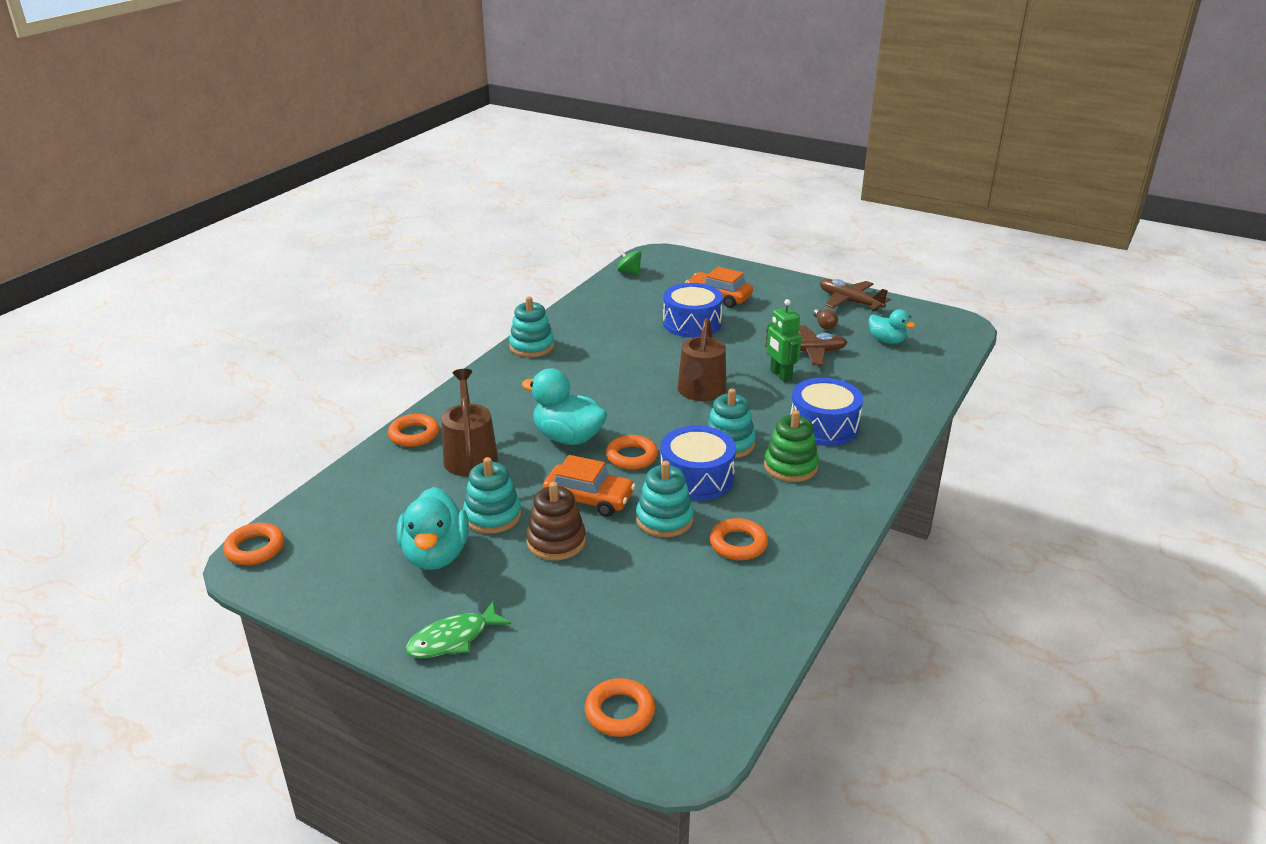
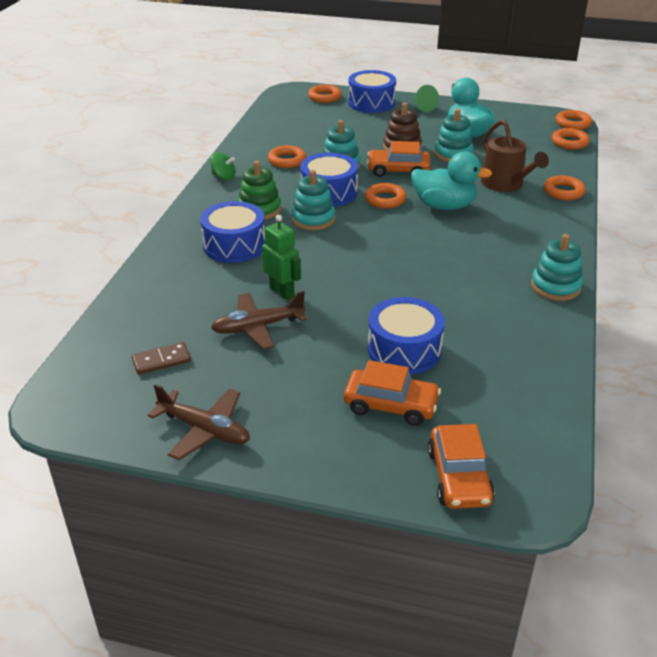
camera: 165 degrees right, 5 degrees up
green fish [405,601,511,658] -> green cone [413,85,439,112]
green spinning top [617,248,641,275] -> green spinning top moved to [210,152,235,180]
brown watering can [678,318,726,401] -> none
brown light bulb [813,309,838,330] -> none
turquoise duck [868,309,915,344] -> brown domino [132,342,191,375]
none -> blue drum [348,70,396,113]
none -> orange car [428,424,495,509]
none -> orange ring [552,128,590,150]

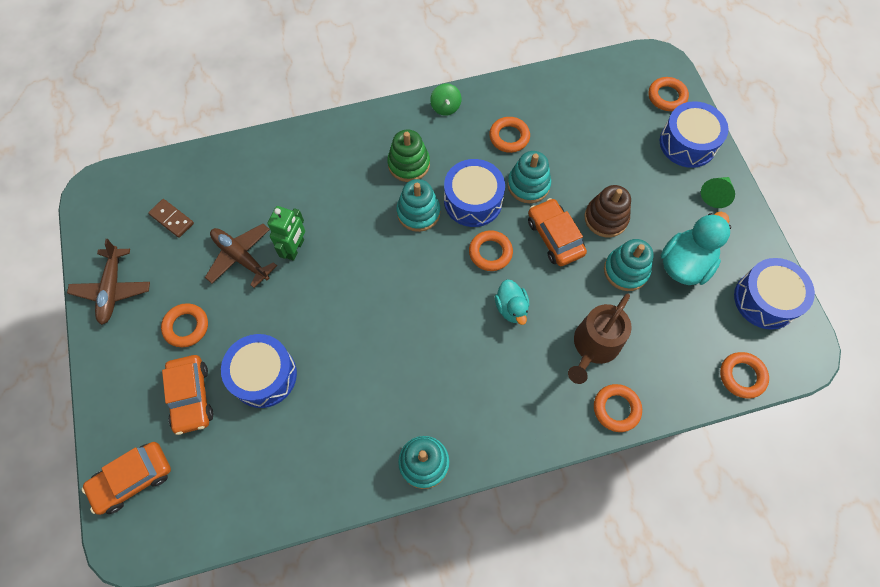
camera: 60 degrees right, 30 degrees up
blue drum [200,201,265,263] -> blue drum moved to [734,258,815,330]
turquoise duck [411,152,492,210] -> turquoise duck [495,279,530,325], size x0.60
orange ring [556,110,592,130] -> orange ring moved to [161,303,208,347]

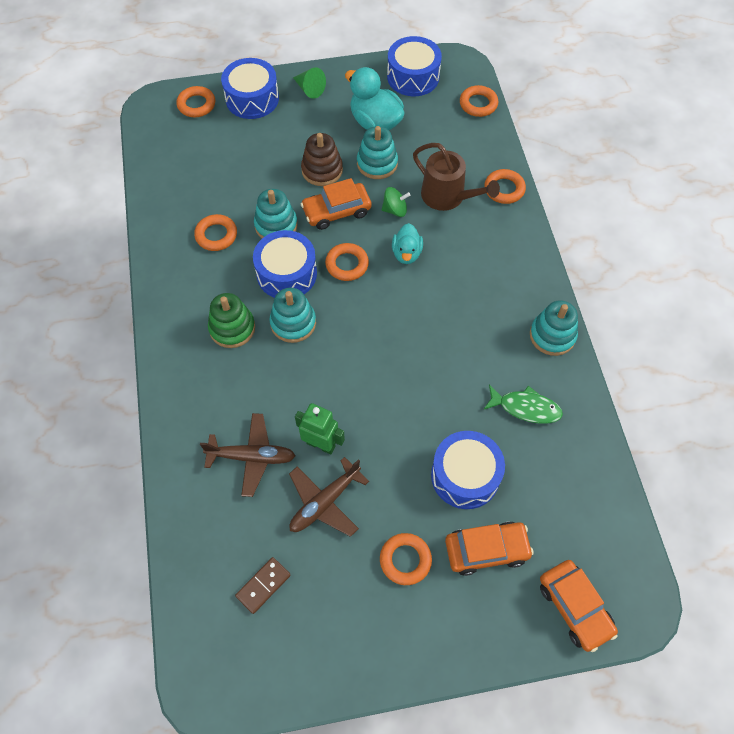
camera: 85 degrees left, 5 degrees down
brown plane [67,239,150,325] -> brown plane moved to [200,413,295,497]
green spinning top [430,83,461,116] -> green spinning top moved to [382,187,410,217]
turquoise duck [495,279,530,325] -> turquoise duck turned 105 degrees clockwise [392,223,423,264]
none -> green fish [483,385,563,423]

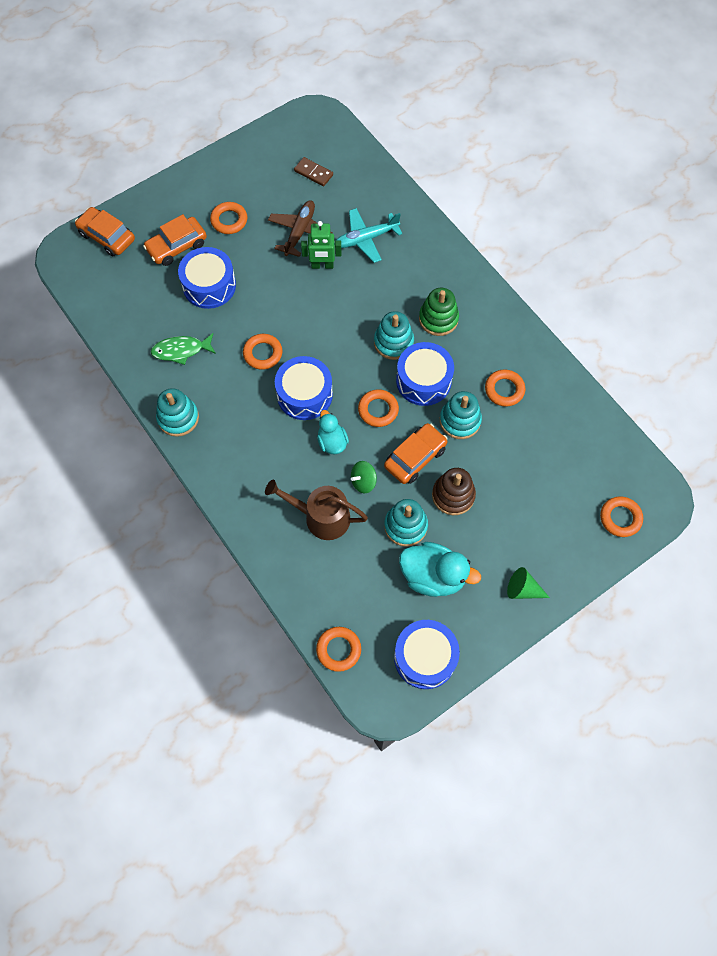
camera: 155 degrees right, 5 degrees up
brown plane [200,413,295,497] -> turquoise plane [336,208,402,263]
blue drum [221,58,279,119] -> blue drum moved to [275,356,333,420]
brown domino [235,557,291,614] -> brown domino turned 75 degrees counterclockwise [294,157,333,186]
orange ring [484,169,526,204] -> orange ring moved to [243,334,282,370]

